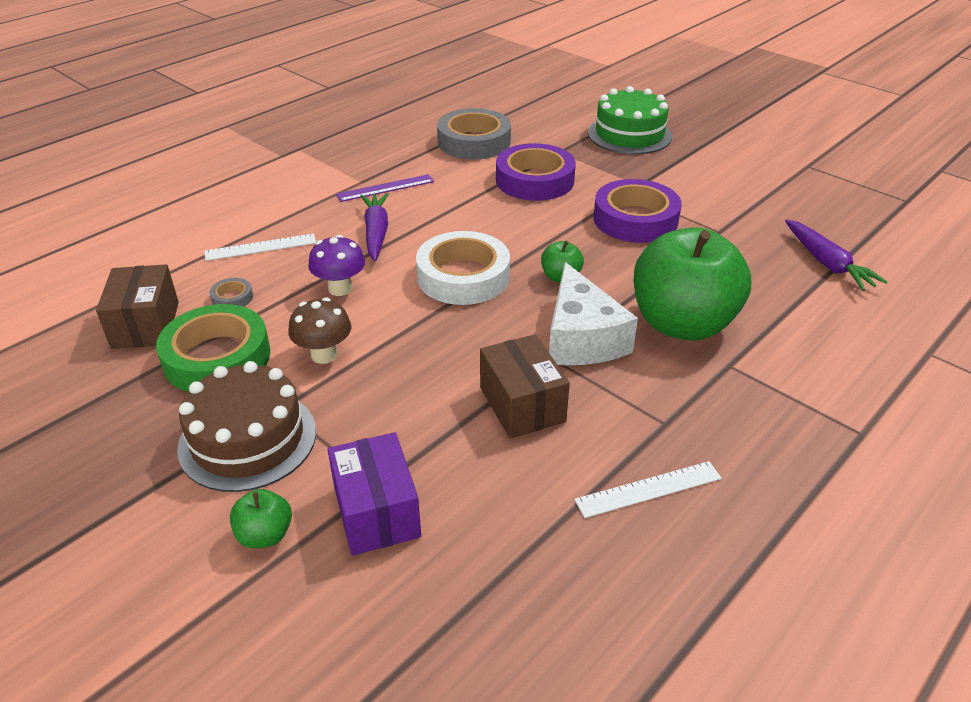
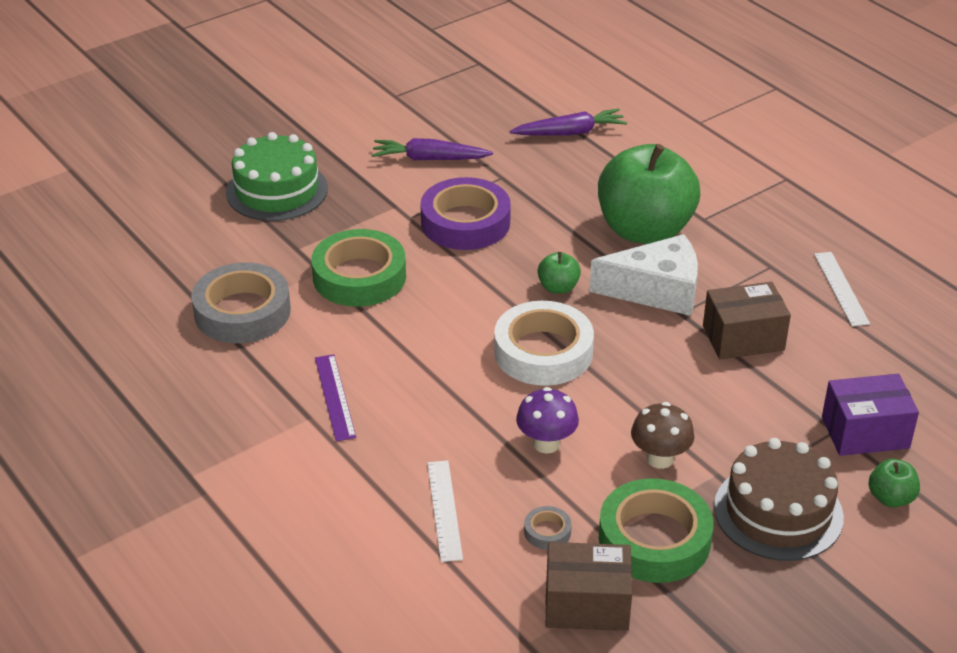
camera: 80 degrees left, 0 degrees up
purple carrot [361,193,389,261] -> purple carrot moved to [371,138,493,160]
purple tape [496,143,576,201] -> green tape [311,229,406,307]

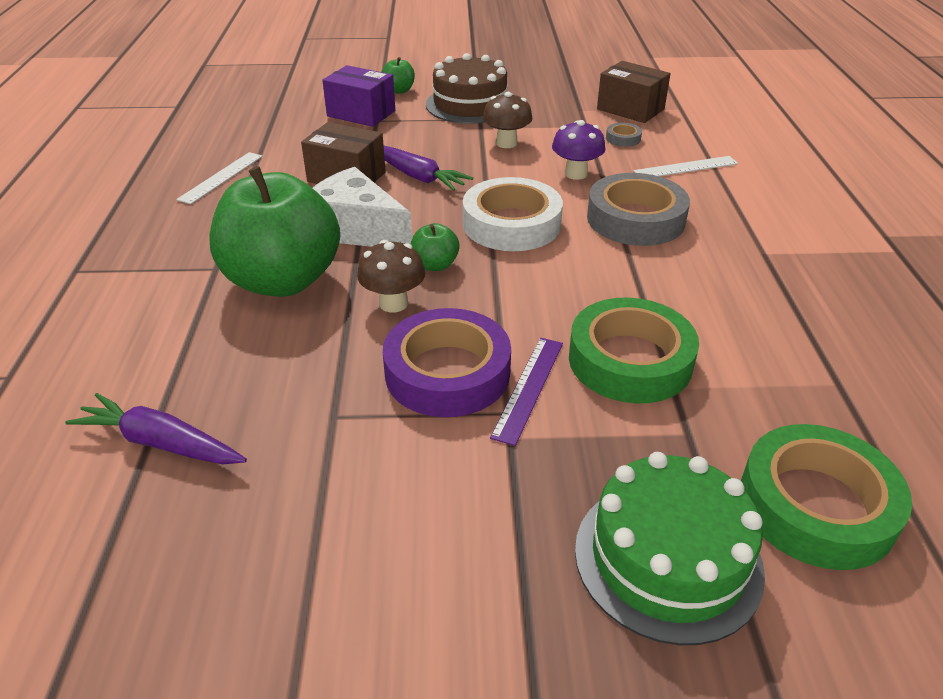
camera: 145 degrees left, 0 degrees up
grey tape [191,262,291,343] -> grey tape moved to [587,173,690,246]
purple ruler [315,354,356,441] -> purple ruler moved to [490,338,563,446]
purple carrot [371,138,493,160] -> purple carrot moved to [384,146,473,191]
white ruler [427,460,463,562] -> white ruler turned 45 degrees clockwise [633,156,738,176]
green tape [598,478,714,583] -> green tape moved to [741,424,912,570]
none -> brown mushroom [357,240,425,312]

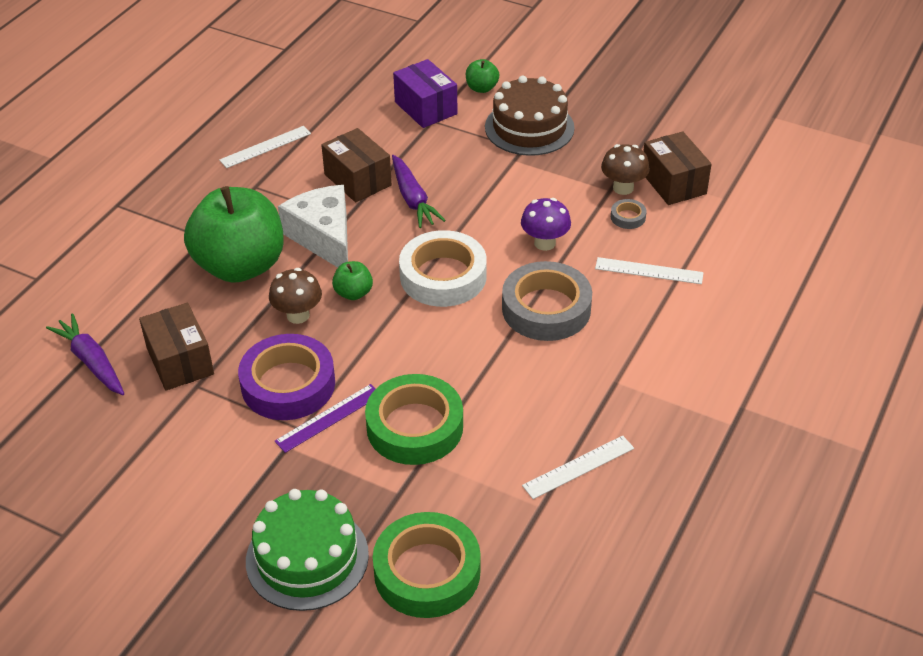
camera: 30 degrees right, 5 degrees up
brown mushroom [483,92,532,148] -> brown mushroom moved to [601,144,650,195]
none -> brown box [139,303,214,391]
none -> white ruler [522,436,634,499]

